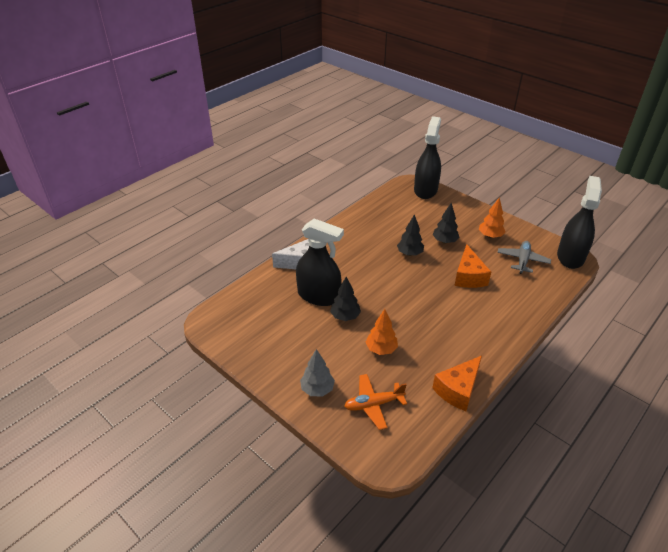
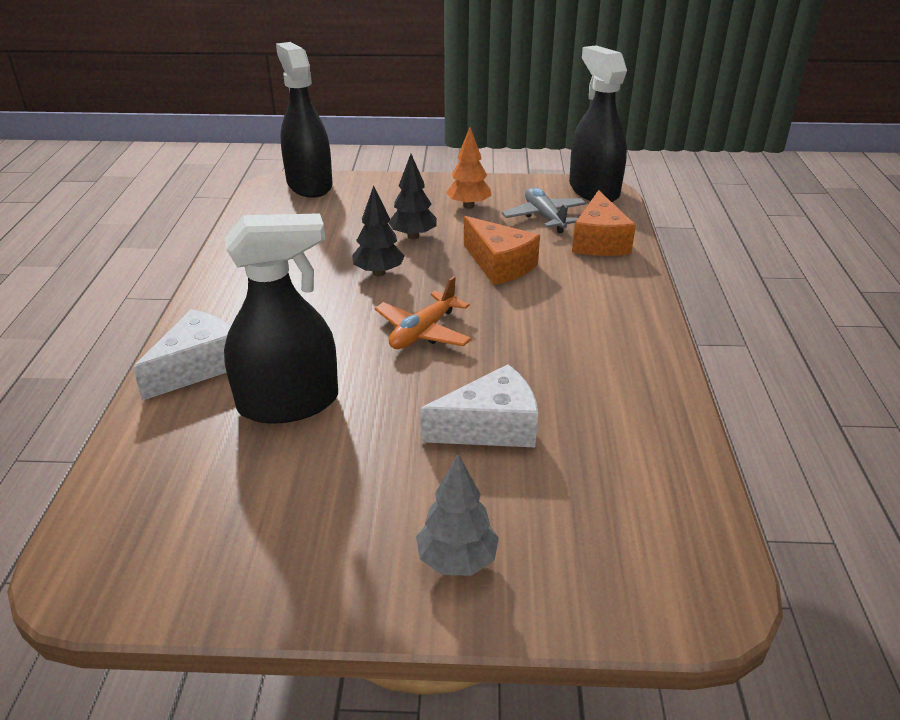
camera: 40 degrees left, 5 degrees down
black tree [330,277,361,321] -> none
orange plane [344,374,407,430] -> orange plane moved to [375,276,472,349]
orange tree [365,309,398,355] -> white cheese [420,364,538,447]
orange cheese [433,355,482,411] -> orange cheese moved to [572,190,636,256]

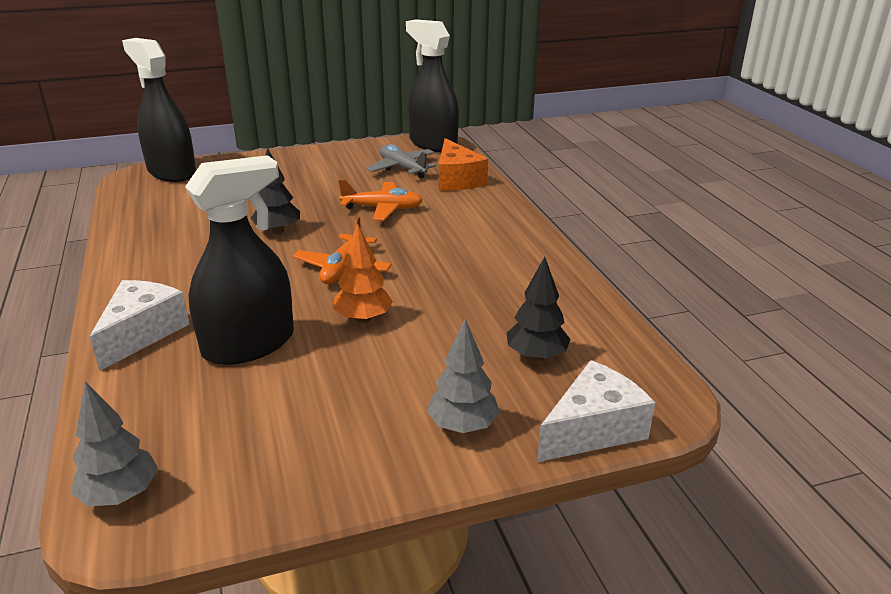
camera: 20 degrees left, 5 degrees down
black tree [388,154,437,239] -> black tree moved to [507,257,571,361]
white cheese [420,364,538,447] -> white cheese moved to [537,360,655,462]
orange tree [446,127,491,209] -> orange tree moved to [333,223,393,323]
orange cheese [464,216,540,285] -> orange plane [338,179,423,221]
none -> grey tree [71,381,158,506]

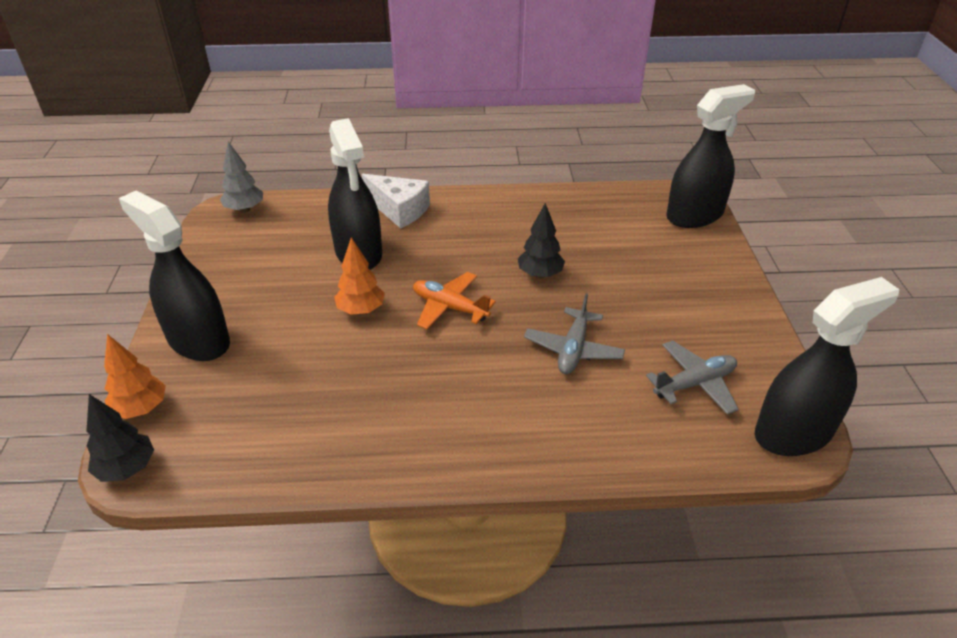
camera: 105 degrees right, 10 degrees up
orange plane [338,179,423,221] -> grey plane [524,293,625,374]
grey tree [427,319,500,433] -> black spray bottle [119,191,230,361]
orange cheese [439,138,488,191] -> none
black tree [507,257,571,361] -> black tree moved to [86,394,154,482]
white cheese [537,360,655,462] -> orange tree [104,334,166,419]

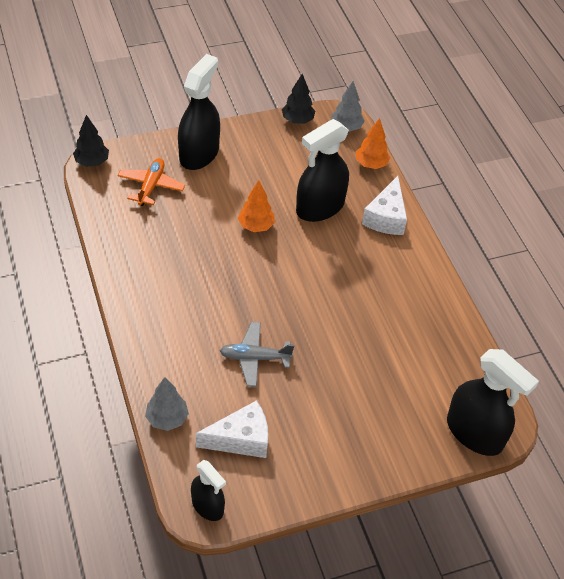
camera: 70 degrees right, 10 degrees up
orange tree [104,334,166,419] -> orange tree moved to [356,118,390,169]
orange plane [413,272,496,329] -> orange plane moved to [118,158,185,206]
black tree [518,203,565,278] -> black tree moved to [282,74,315,124]
grey plane [646,341,738,415] -> white cheese [196,400,268,458]
black spray bottle [755,277,899,456] -> black spray bottle [191,460,226,521], size x0.57
none -> grey tree [145,377,189,431]

